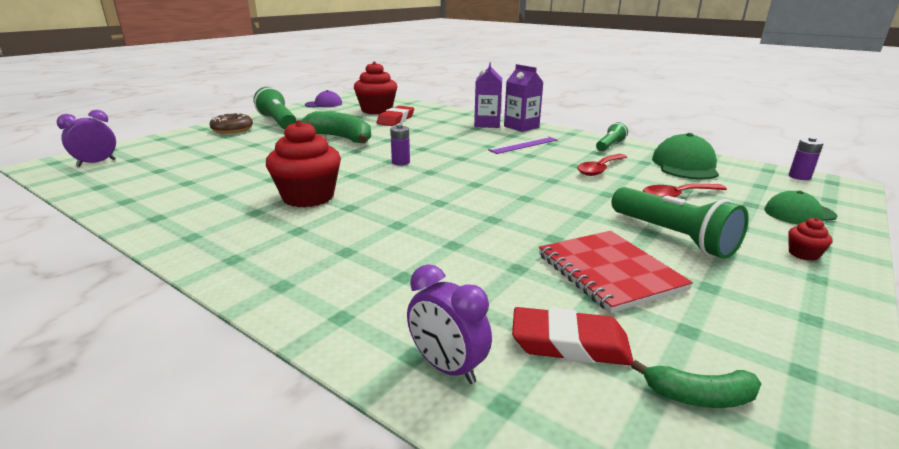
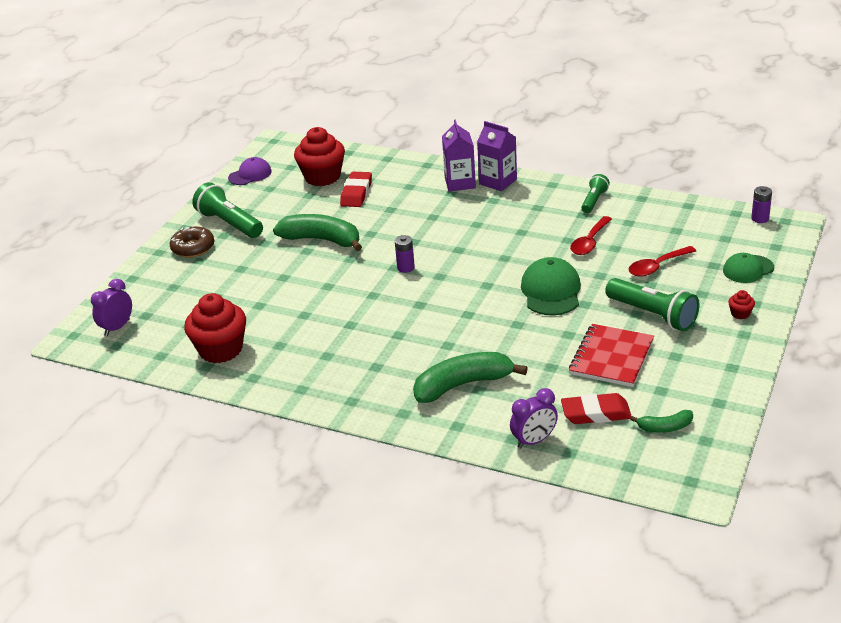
camera: 10 degrees left, 10 degrees up
red cupcake [266,120,341,208] -> red cupcake moved to [184,293,246,363]
purple clock [407,264,492,384] -> purple clock turned 60 degrees counterclockwise [510,388,558,449]
purple ruler [488,136,557,154] -> none
red notebook [539,231,693,313] -> red notebook turned 60 degrees clockwise [569,324,654,387]
green cap [652,133,719,180] -> green cap moved to [521,257,581,315]
none -> green banana [413,352,528,403]

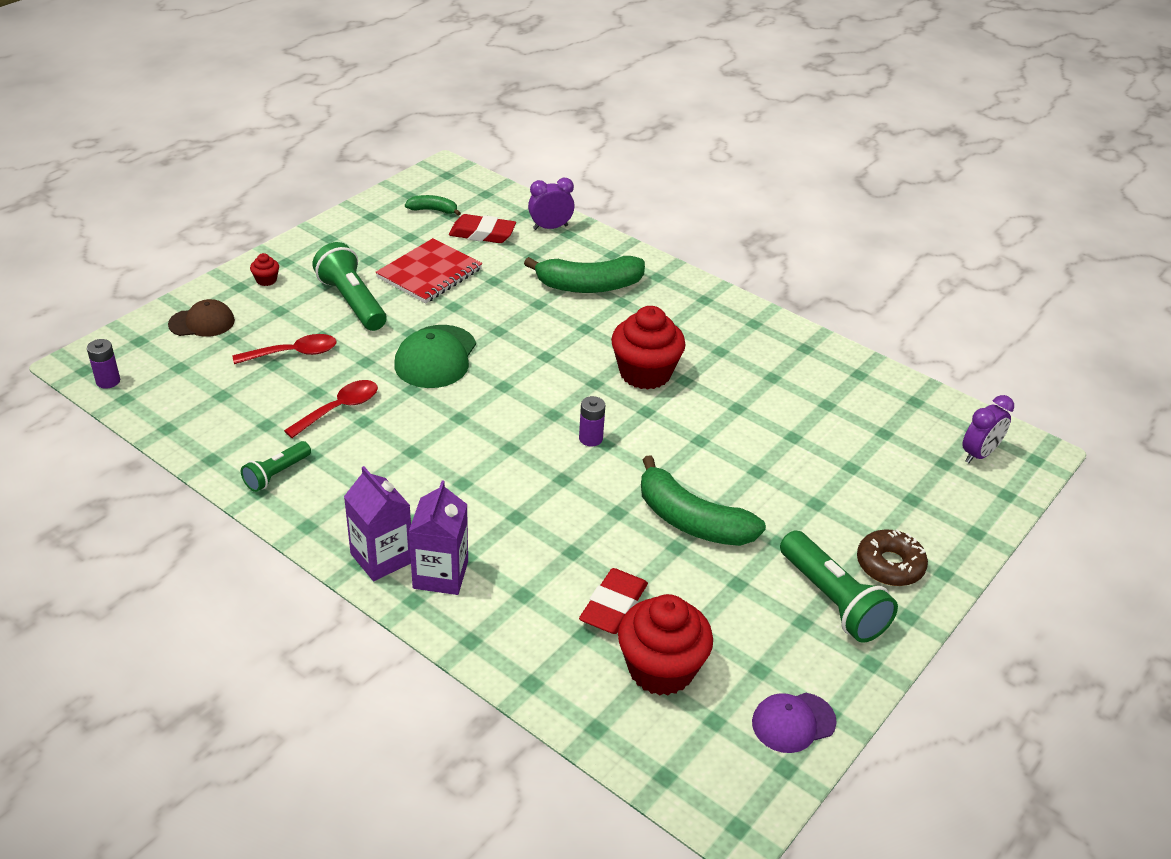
camera: 170 degrees left, 5 degrees up
red cupcake [184,293,246,363] -> red cupcake moved to [611,306,686,390]
green cap [723,253,774,283] -> brown cap [168,299,235,337]

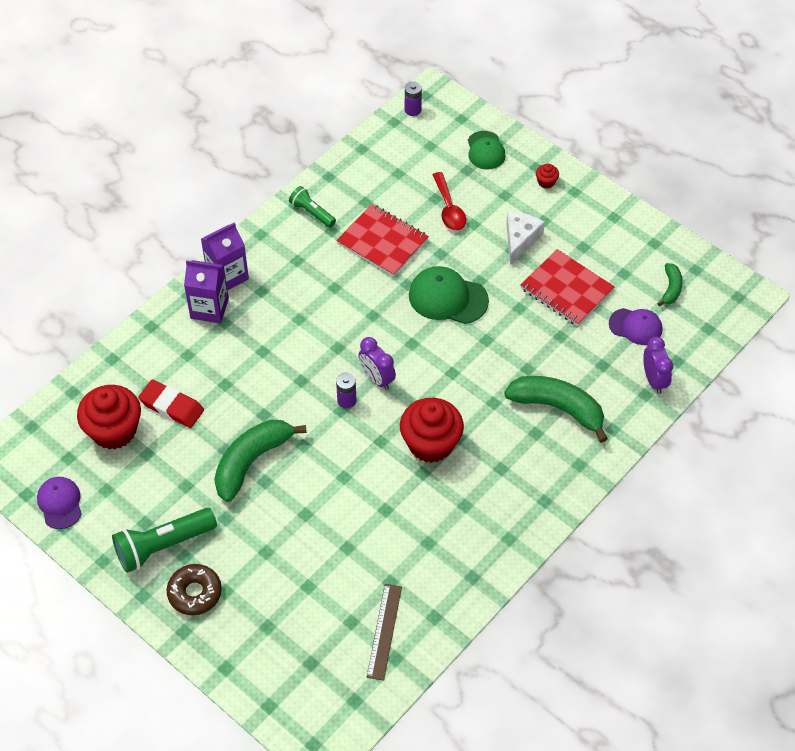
camera: 95 degrees right, 15 degrees up
brown cap [168,299,235,337] -> green cap [468,131,506,169]
red spoon [284,380,378,438] -> red notebook [336,204,429,277]
green flashlight [312,242,387,331] -> white cheese [506,212,545,265]
red eraser [449,214,516,243] -> purple cap [609,308,662,345]
green banana [524,256,645,293] -> green banana turned 120 degrees clockwise [504,376,608,443]
purple clock [962,395,1014,463] -> purple clock moved to [359,337,396,390]
none -> brown ruler [366,584,402,681]

